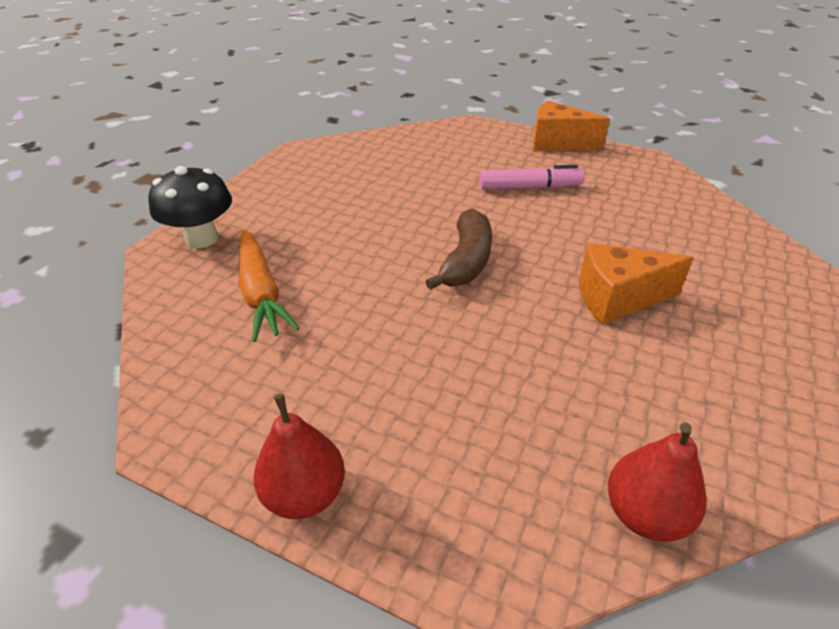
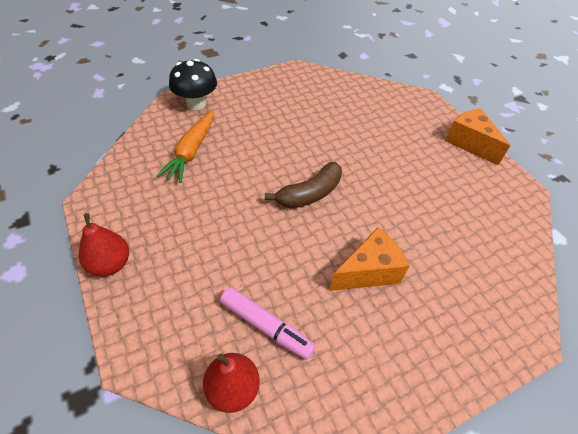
camera: 35 degrees right, 10 degrees up
pink marker [479,165,585,190] -> pink marker moved to [220,287,315,360]
orange cheese [579,243,693,324] -> orange cheese turned 120 degrees clockwise [329,227,409,291]

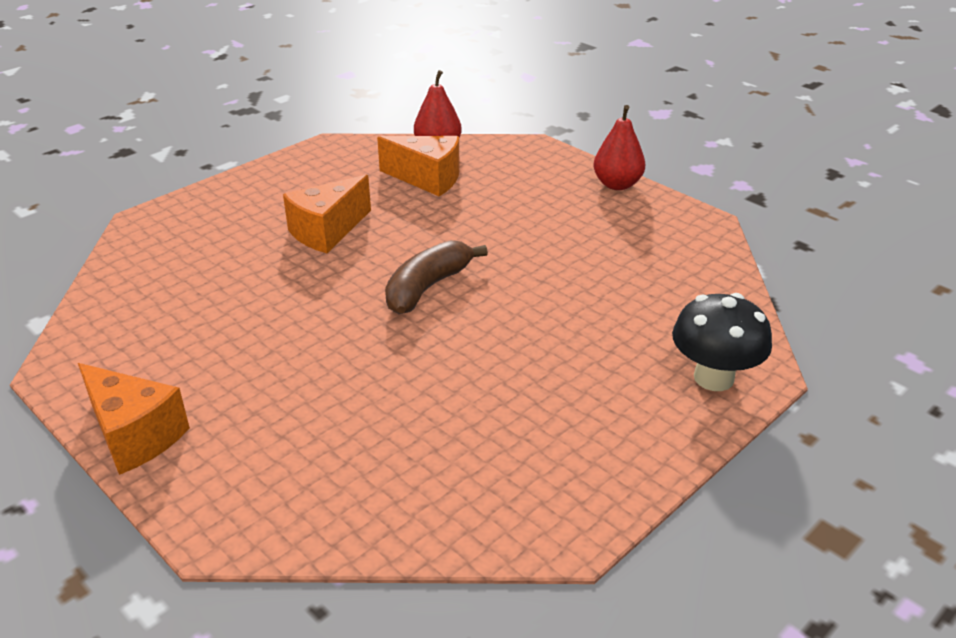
camera: 165 degrees right, 15 degrees down
orange carrot [156,109,214,183] -> none
pink marker [220,287,315,360] -> orange cheese [377,136,460,196]

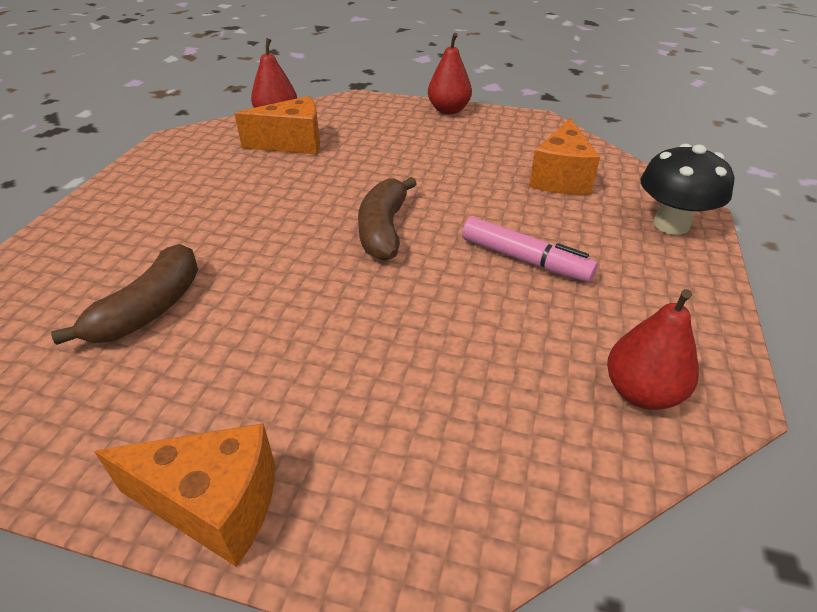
camera: 30 degrees left, 5 degrees up
orange cheese [283,175,371,253] -> orange cheese moved to [529,118,600,195]
none -> brown banana [51,244,198,345]
none -> pink marker [462,217,598,282]
none -> red pear [607,289,699,410]

